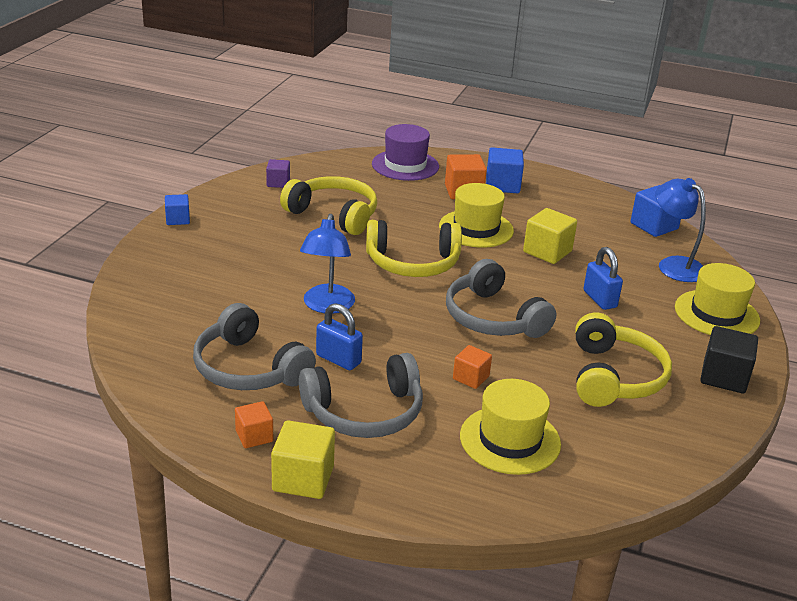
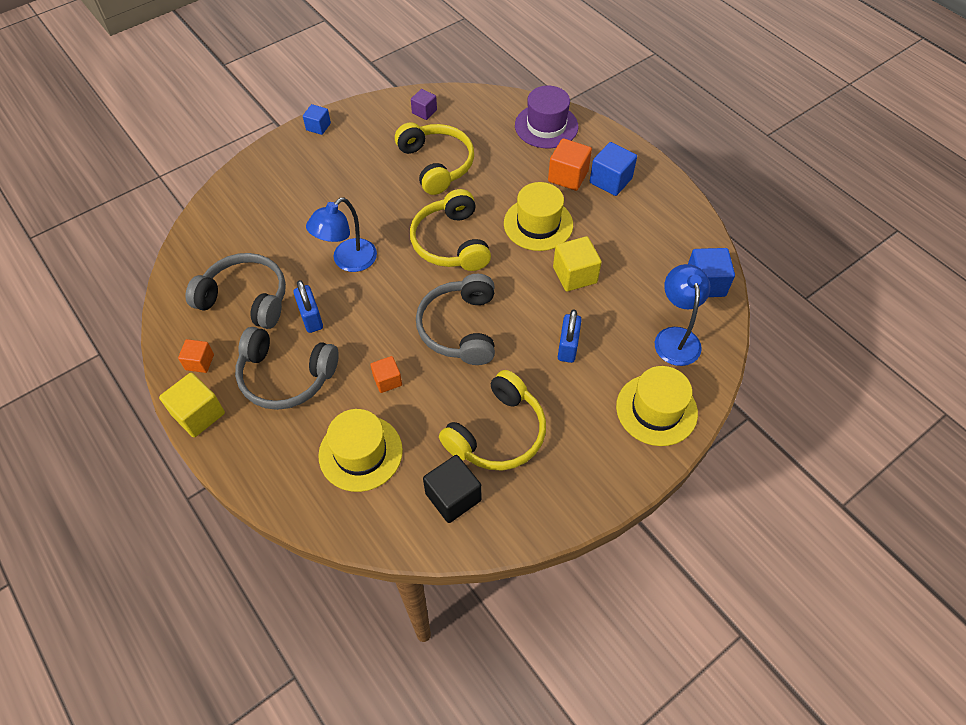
camera: 35 degrees right, 25 degrees up
grey headphones [193,303,316,390] -> grey headphones turned 120 degrees clockwise [185,253,286,329]
yellow headphones [366,220,462,277] -> yellow headphones turned 45 degrees clockwise [410,189,491,271]
black cube [700,326,758,393] -> black cube moved to [423,455,481,523]

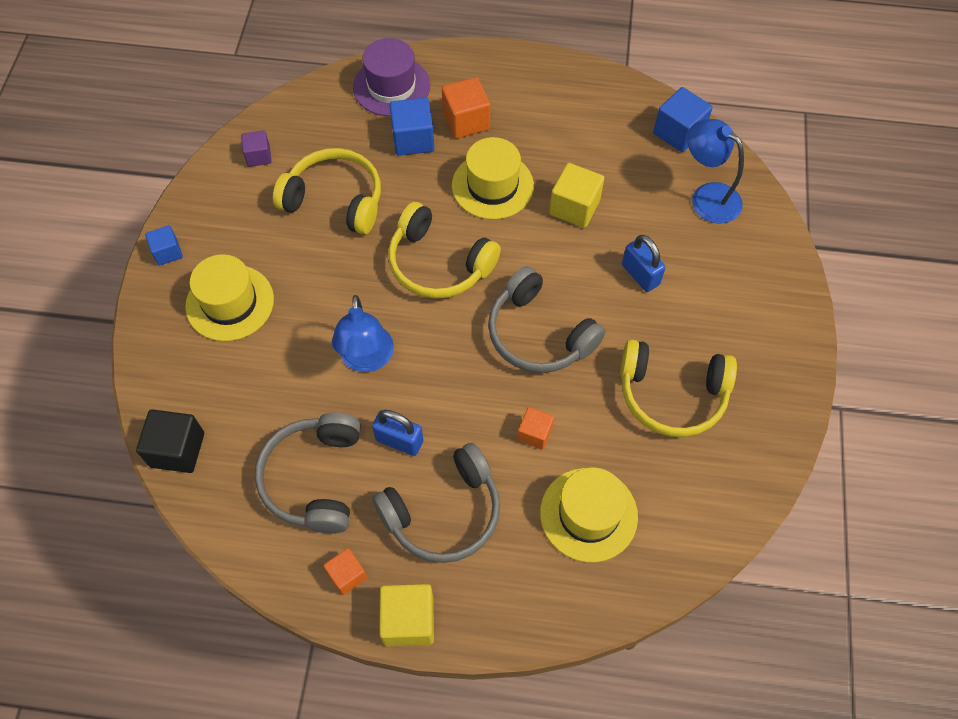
camera: 45 degrees left, 5 degrees up
grey headphones [185,253,286,329] -> grey headphones turned 60 degrees counterclockwise [255,412,361,534]
black cube [423,455,481,523] -> black cube moved to [136,409,204,473]
yellow headphones [439,370,546,470] -> yellow headphones turned 105 degrees clockwise [620,339,737,437]
blue cube [590,142,637,196] -> blue cube moved to [389,98,434,156]
yellow hat [616,366,698,446] -> yellow hat moved to [185,254,274,341]

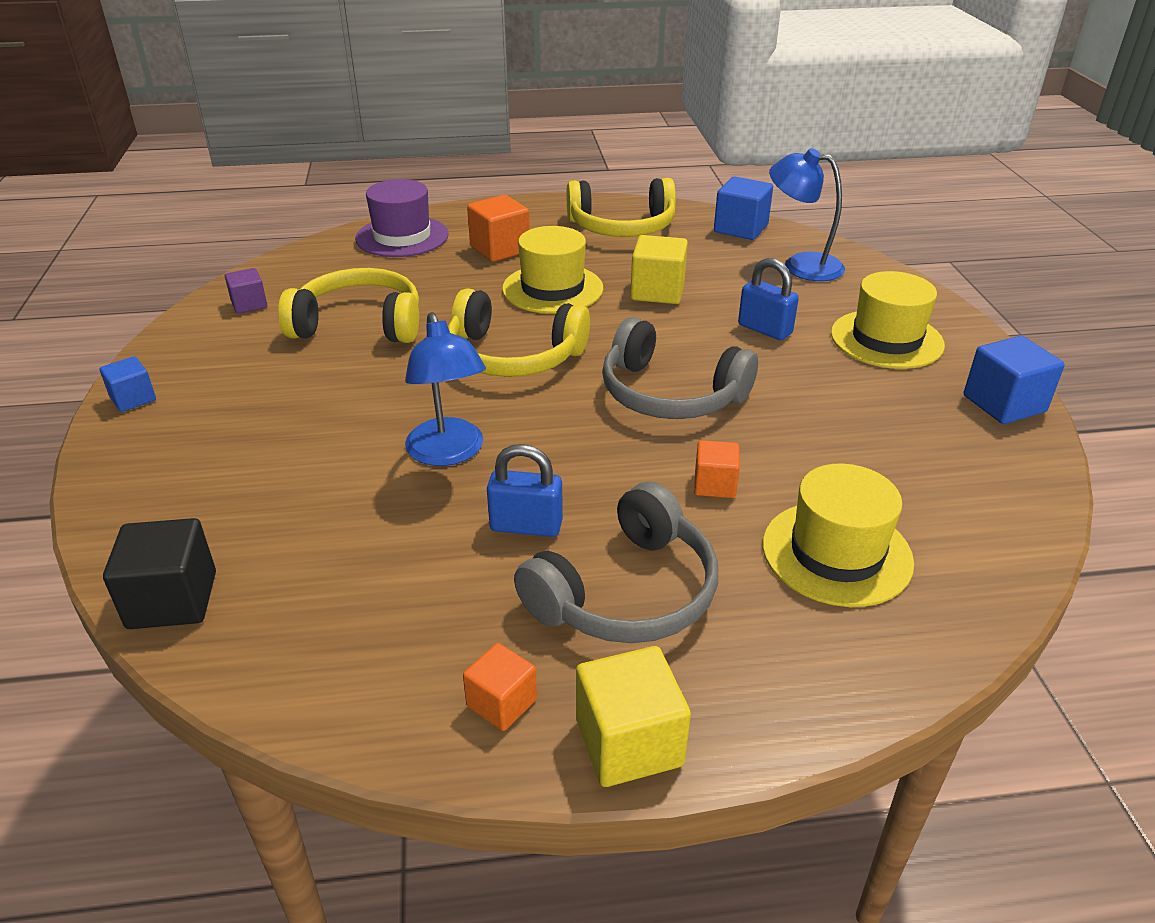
camera: 15 degrees left, 25 degrees down
yellow hat [185,254,274,341] -> yellow hat moved to [831,271,945,369]
grey headphones [255,412,361,534] -> none
blue cube [389,98,434,156] -> blue cube moved to [964,336,1065,424]
yellow headphones [620,339,737,437] -> yellow headphones moved to [567,178,676,237]

